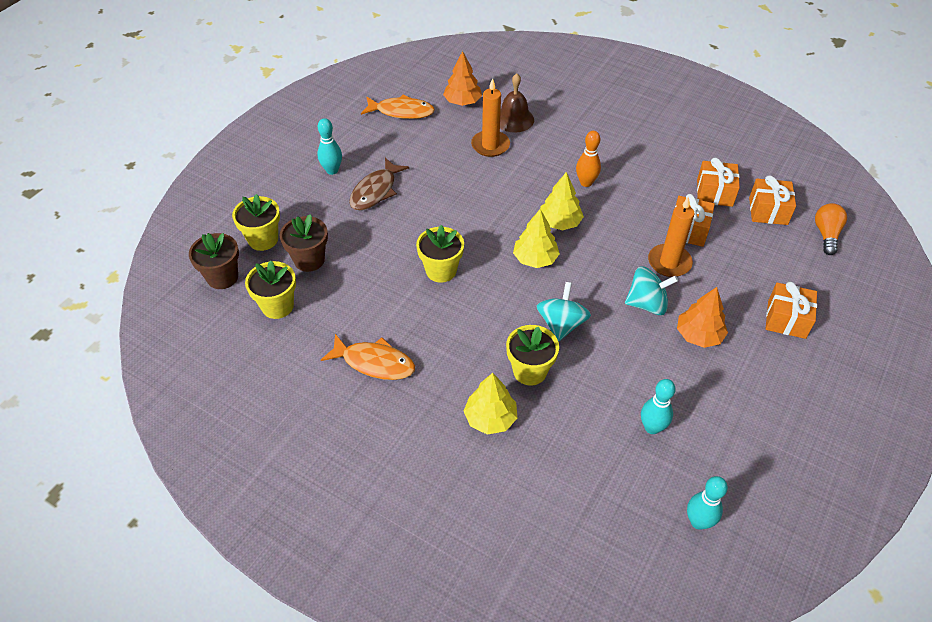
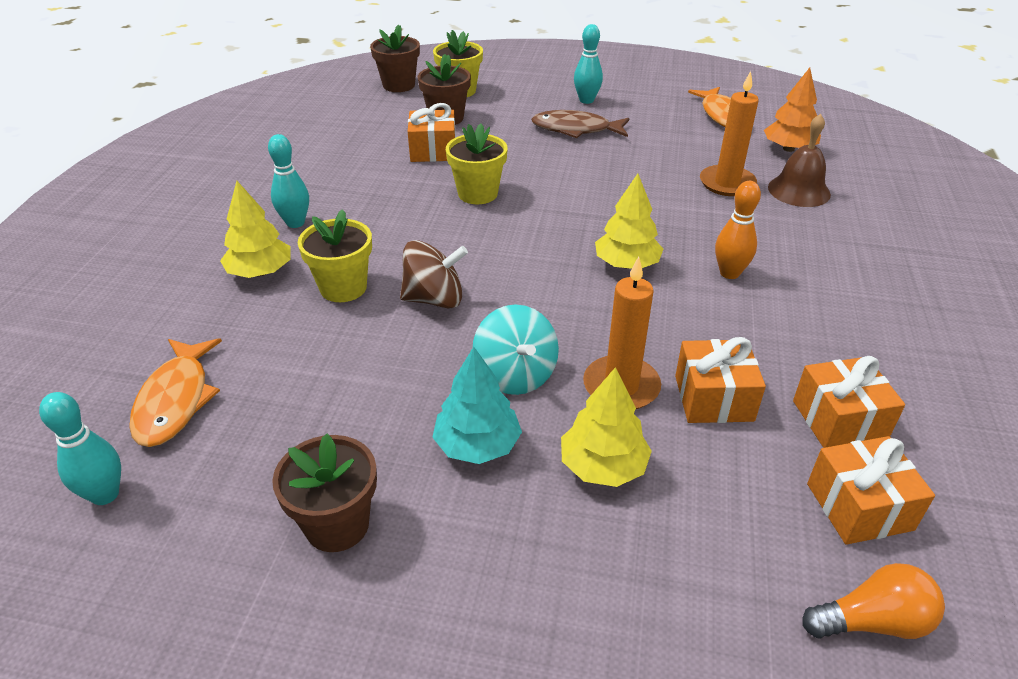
camera: 70 degrees right, 10 degrees down
yellow flower pot [245,261,296,319] -> none
orange fish [321,334,415,380] -> orange fish moved to [129,338,222,447]
yellow tree [513,209,560,268] -> yellow tree moved to [561,367,652,487]
turquoise spinning top [537,282,591,341] -> brown spinning top [400,240,468,309]
turquoise bowling pin [641,379,676,434] -> turquoise bowling pin moved to [268,134,309,228]
orange tree [677,287,728,348] -> turquoise tree [432,347,522,464]
orange gift [766,282,817,339] -> orange gift moved to [408,103,456,162]
none -> brown flower pot [272,434,377,552]

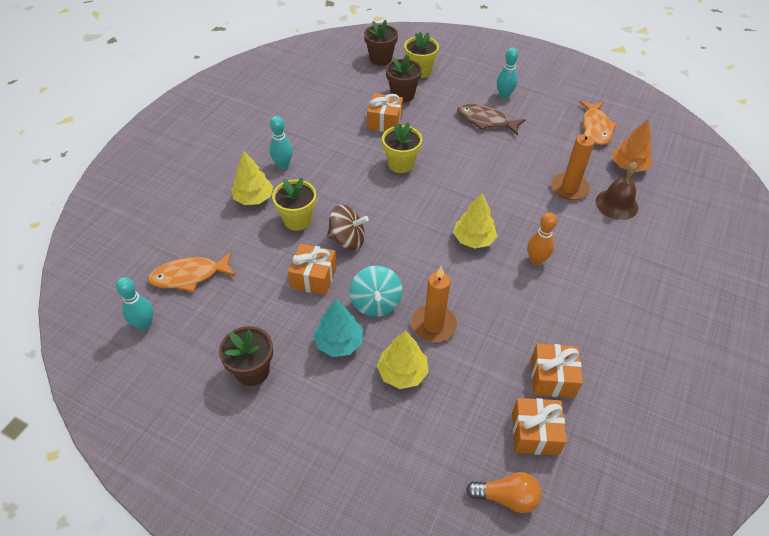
camera: 15 degrees right, 10 degrees up
orange fish [129,338,222,447] -> orange fish turned 60 degrees clockwise [148,252,236,292]
orange gift [675,337,766,423] -> orange gift moved to [288,244,337,296]

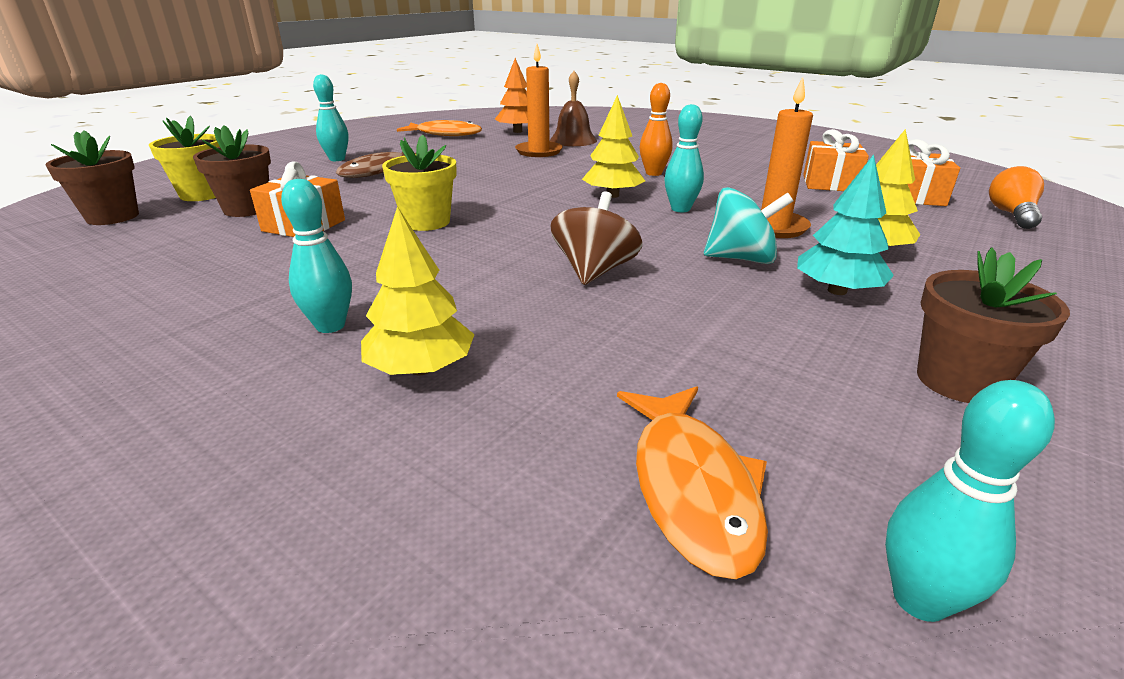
camera: 80 degrees left, 20 degrees down
yellow flower pot [272,178,316,231] -> none
orange gift [288,244,337,296] -> none
none -> turquoise bowling pin [664,104,704,212]

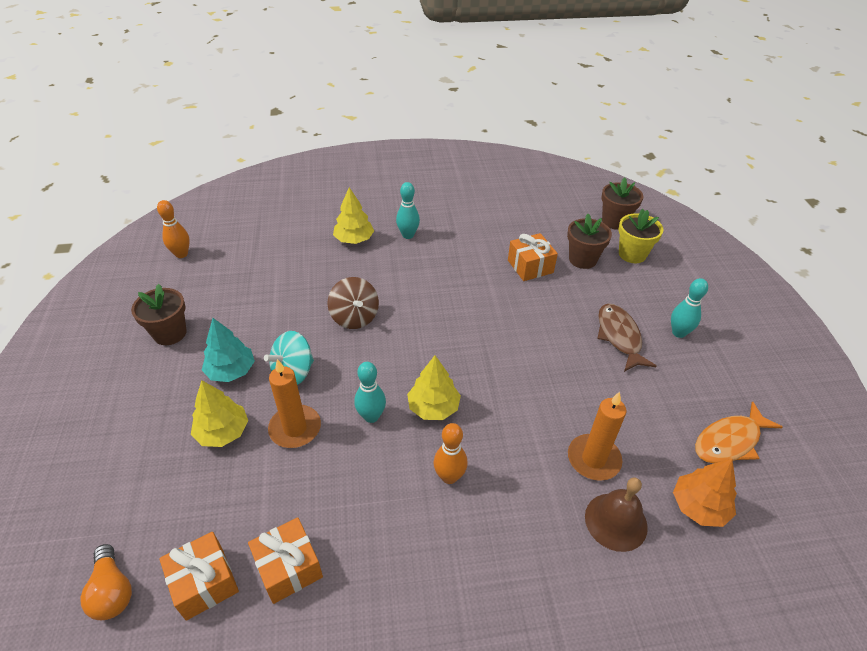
camera: 135 degrees right, 15 degrees up
yellow flower pot [382,134,456,231] -> none
orange fish [617,386,768,579] -> none
turquoise bowling pin [885,380,1055,622] -> orange bowling pin [157,200,190,258]

